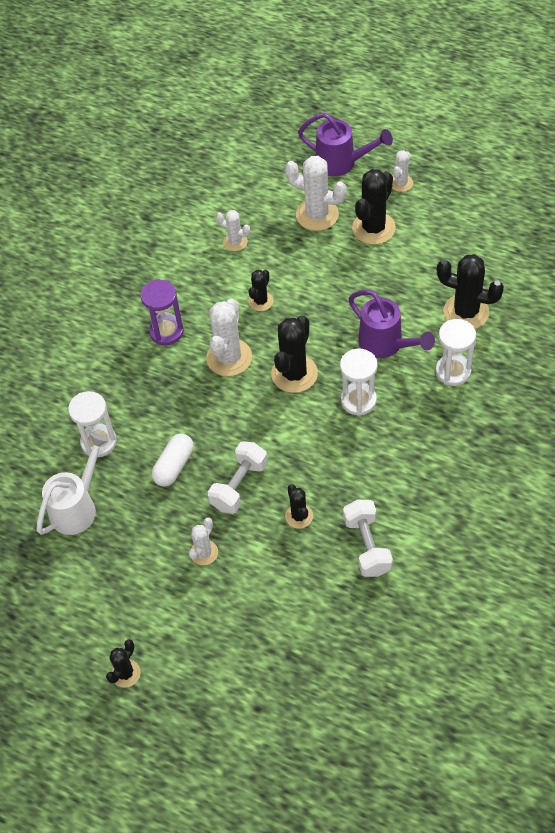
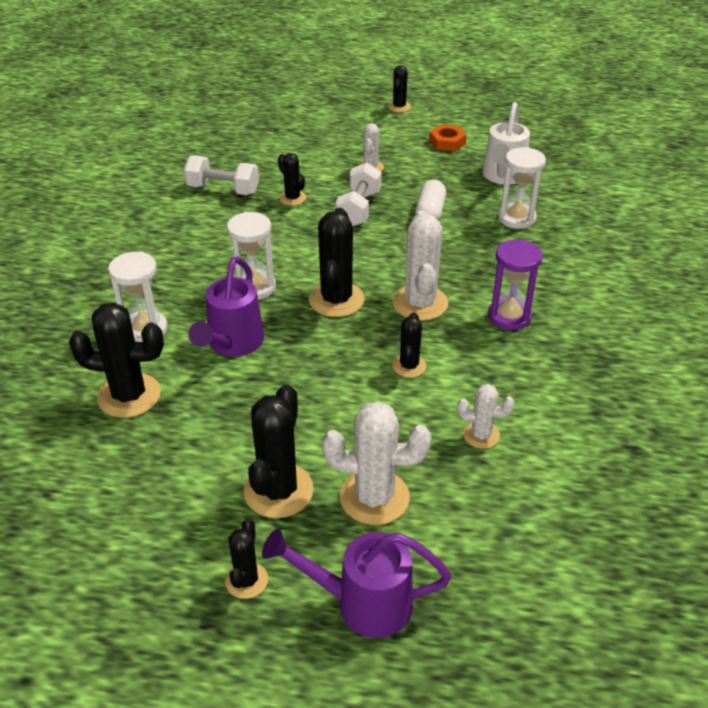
camera: 160 degrees right, 15 degrees down
white dumbbell [343,500,393,577] -> white dumbbell turned 45 degrees counterclockwise [184,155,259,195]
purple watering can [349,290,435,358] -> purple watering can turned 105 degrees counterclockwise [189,257,264,357]
white cactus [392,150,413,192] -> black cactus [225,519,268,599]
none -> orange nut [429,125,467,151]

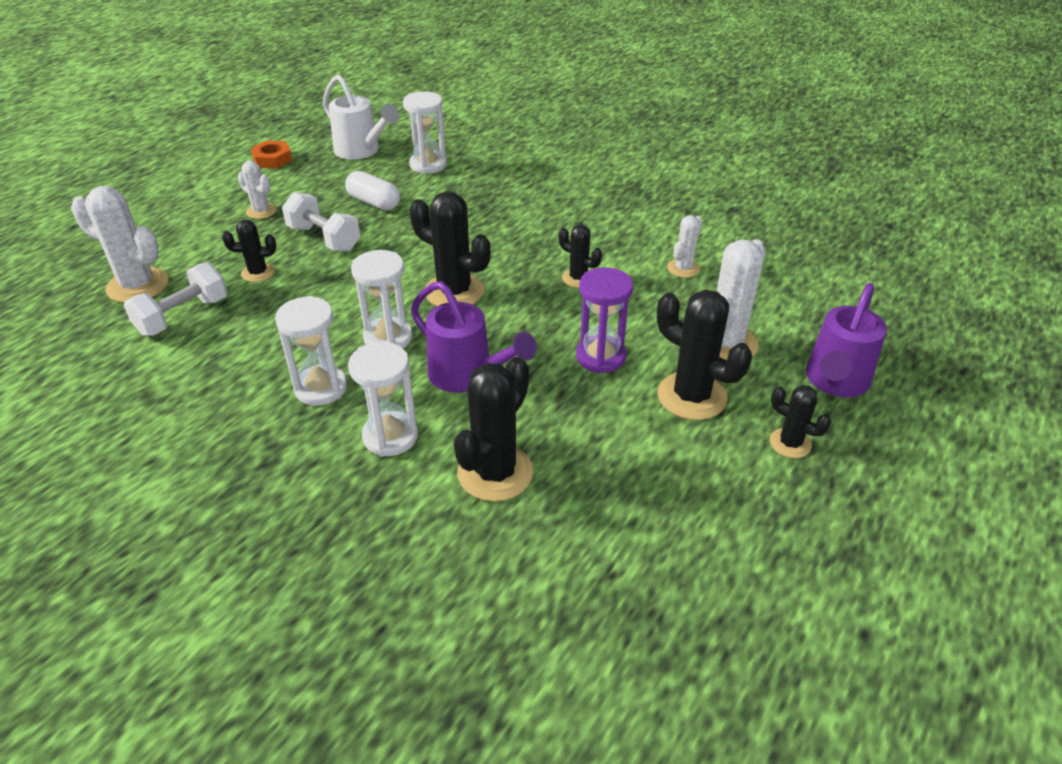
camera: 65 degrees left, 0 degrees up
black cactus [388,65,411,112] -> none
white cactus [392,211,448,321] -> white cactus moved to [71,186,168,303]
purple hourglass [488,239,543,330] -> purple hourglass moved to [576,267,633,374]
none -> white hourglass [275,296,347,406]

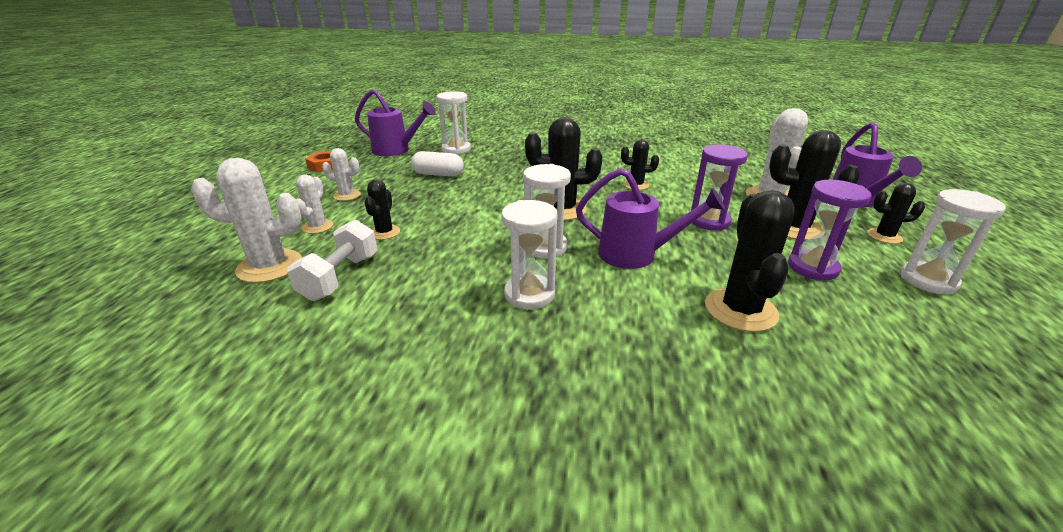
camera: 25 degrees left, 10 degrees down
black cactus [222,220,276,282] -> black cactus turned 45 degrees counterclockwise [364,180,400,240]
white dumbbell [282,192,360,252] -> none
white watering can [323,74,399,160] -> purple watering can [355,89,436,156]
white hourglass [348,342,418,457] -> white hourglass moved to [900,189,1006,295]
white cactus [667,215,702,278] -> white cactus moved to [296,175,333,234]
none -> purple hourglass [788,180,872,281]

